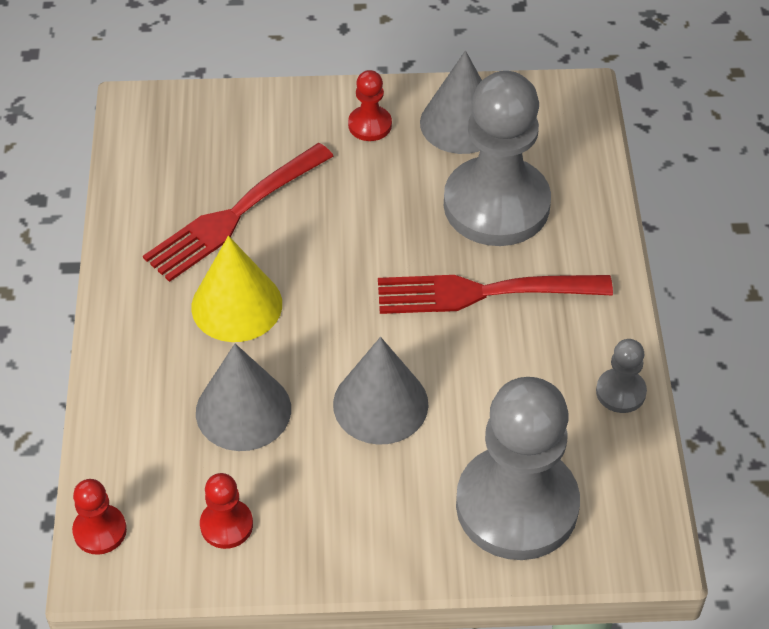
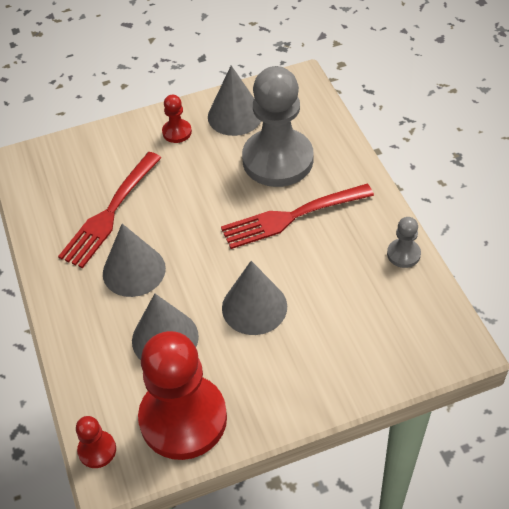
camera: 15 degrees left, 0 degrees up
yellow cone [191,236,282,342] -> grey cone [103,224,166,297]
red pawn [200,473,253,549] -> red pawn [138,331,227,460], size x2.34
grey pawn [456,377,580,560] -> none

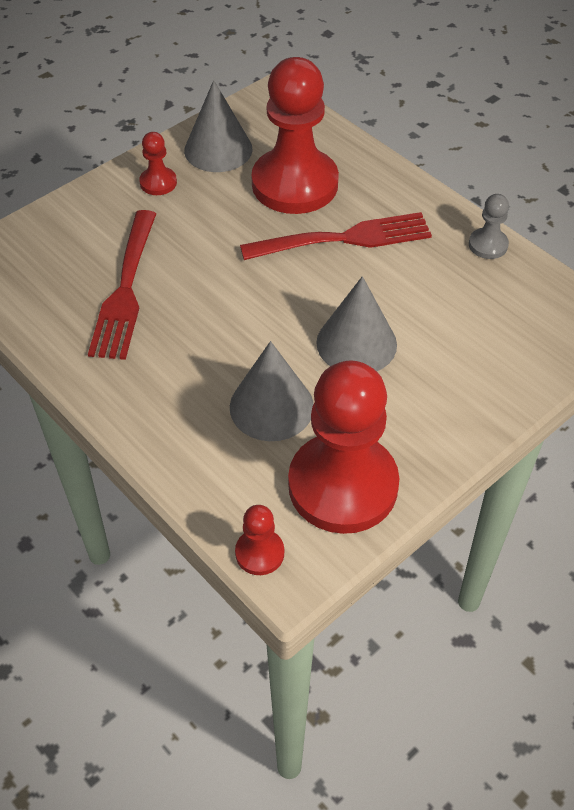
camera: 25 degrees left, 0 degrees up
grey cone [103,224,166,297] -> none
red fork [221,184,374,249] -> red fork turned 150 degrees counterclockwise [240,212,432,260]
grey pawn [242,66,314,187] -> red pawn [251,57,339,214]

